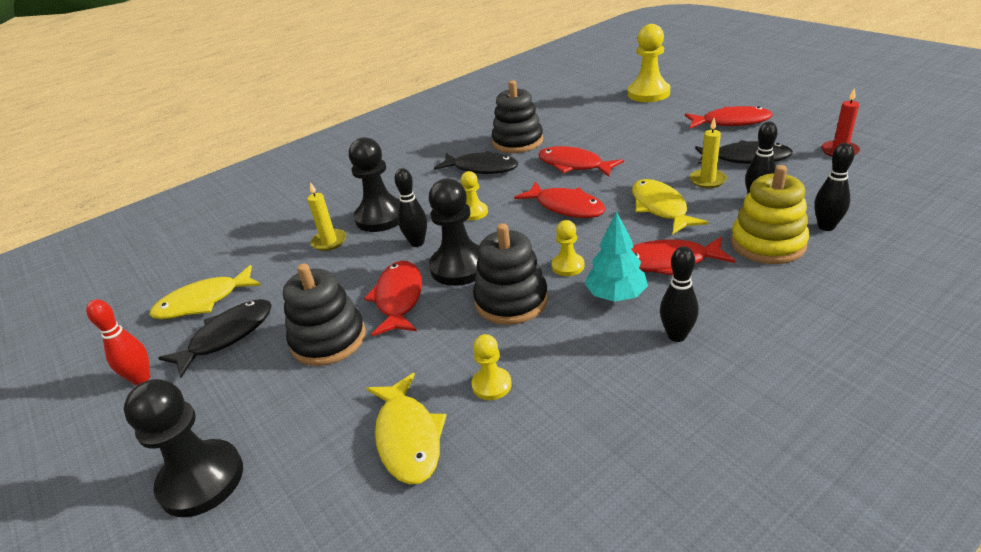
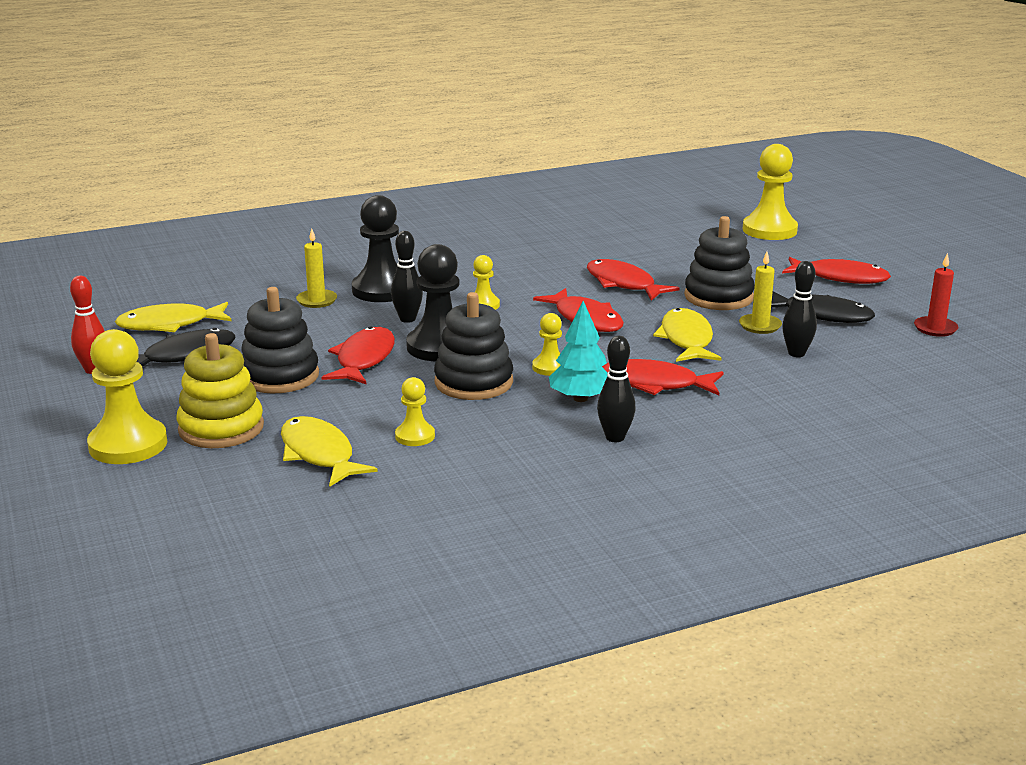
camera: 10 degrees right, 10 degrees down
black pawn [124,379,243,517] -> yellow pawn [87,329,167,464]
yellow fish [366,373,447,484] -> yellow fish turned 150 degrees clockwise [281,416,378,487]
black fish [434,151,518,174] -> none
black stacking toy [492,80,543,153] -> black stacking toy moved to [684,216,755,310]
yellow stacking toy [731,165,809,264] -> yellow stacking toy moved to [177,333,264,448]
black bowling pin [814,143,854,231] -> none

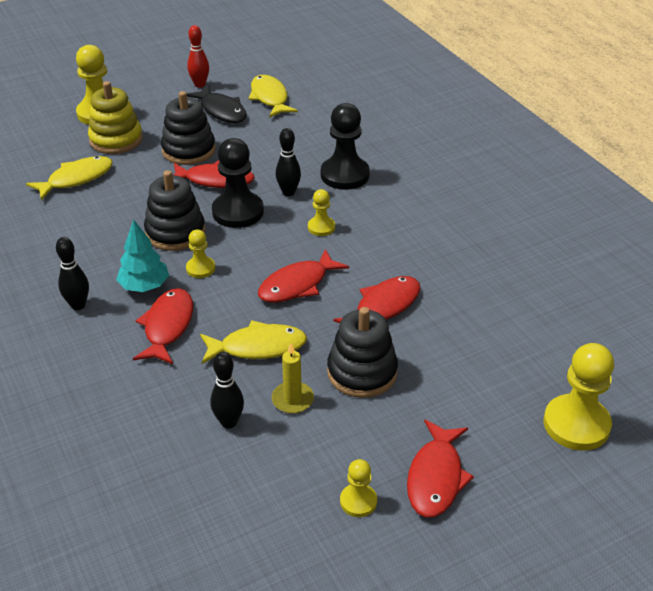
camera: 85 degrees right, 15 degrees up
yellow candle [296,228,337,308] -> none
yellow pawn [395,377,435,446] -> yellow pawn moved to [340,459,377,517]
black fish [771,291,875,323] -> none
red candle [914,253,958,337] -> none

